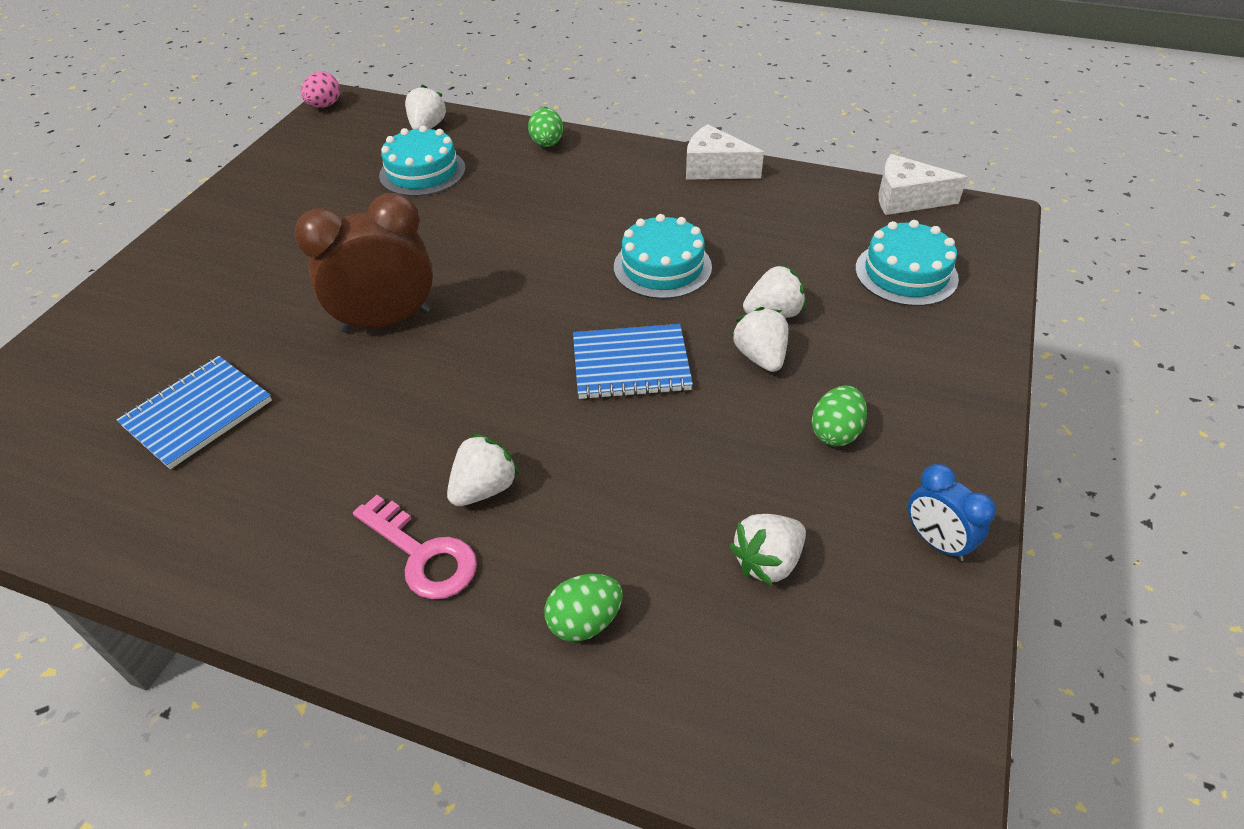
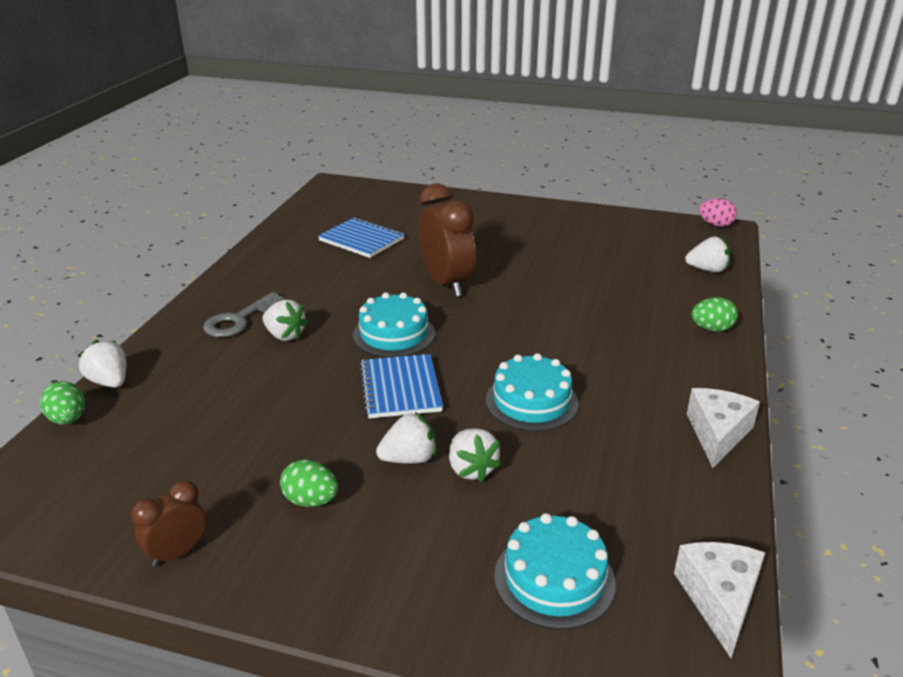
camera: 85 degrees right, 15 degrees down
pink key [353,495,477,600] -> grey key [203,292,284,337]
turquoise cake [379,126,466,196] -> turquoise cake moved to [353,293,435,357]
green egg [545,574,623,642] -> green egg moved to [40,381,85,425]
white strawberry [729,514,806,586] -> white strawberry moved to [77,340,126,388]
blue clock [908,464,996,561] -> brown clock [131,480,206,567]

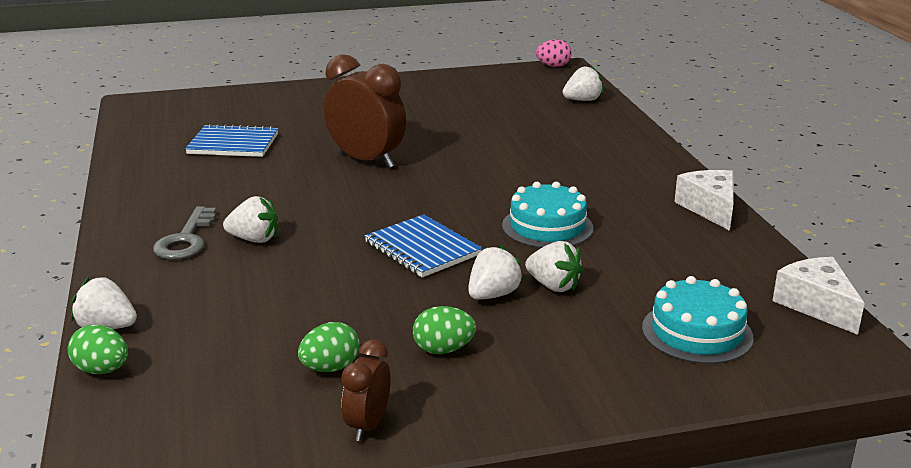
camera: 30 degrees left, 5 degrees down
turquoise cake [353,293,435,357] -> none
green egg [691,297,738,332] -> green egg moved to [298,322,360,372]

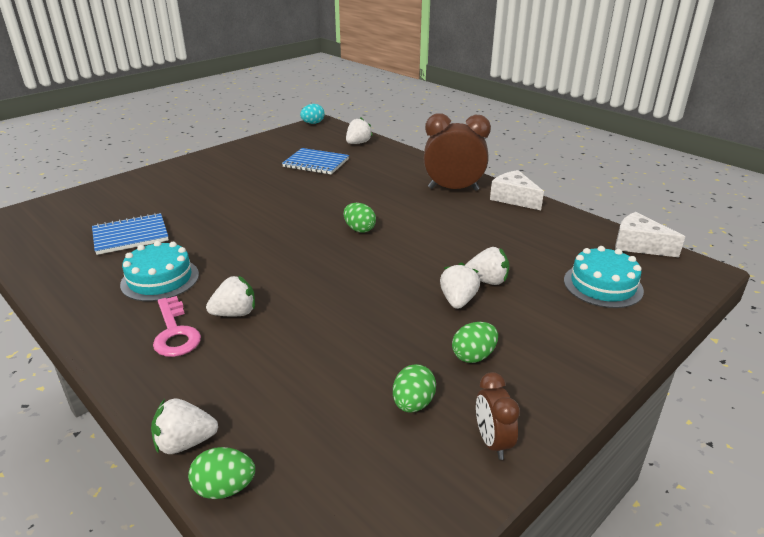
camera: 30 degrees left, 5 degrees up
grey key [153,206,216,260] -> pink key [153,296,201,357]
brown clock [324,54,406,168] -> brown clock moved to [424,113,491,191]
blue notebook [365,214,482,277] -> blue notebook moved to [282,148,349,175]
turquoise cake [502,182,593,248] -> turquoise cake moved to [120,241,199,302]
pink egg [536,39,572,67] -> turquoise egg [300,104,325,124]
none -> green egg [344,203,376,233]

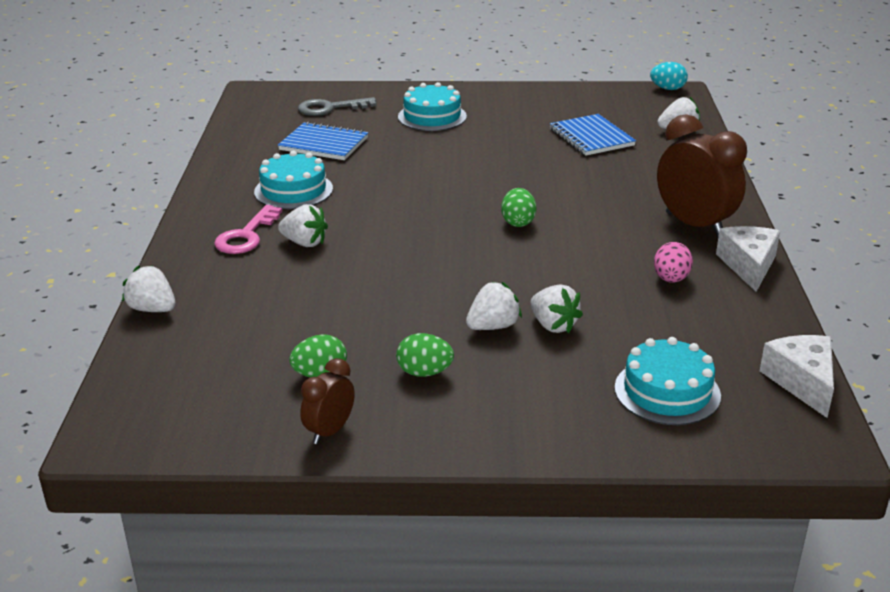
camera: 45 degrees right, 0 degrees up
green egg [188,447,255,499] -> none
none -> grey key [298,97,376,116]
none -> turquoise cake [398,82,467,131]
none -> pink egg [654,242,693,283]

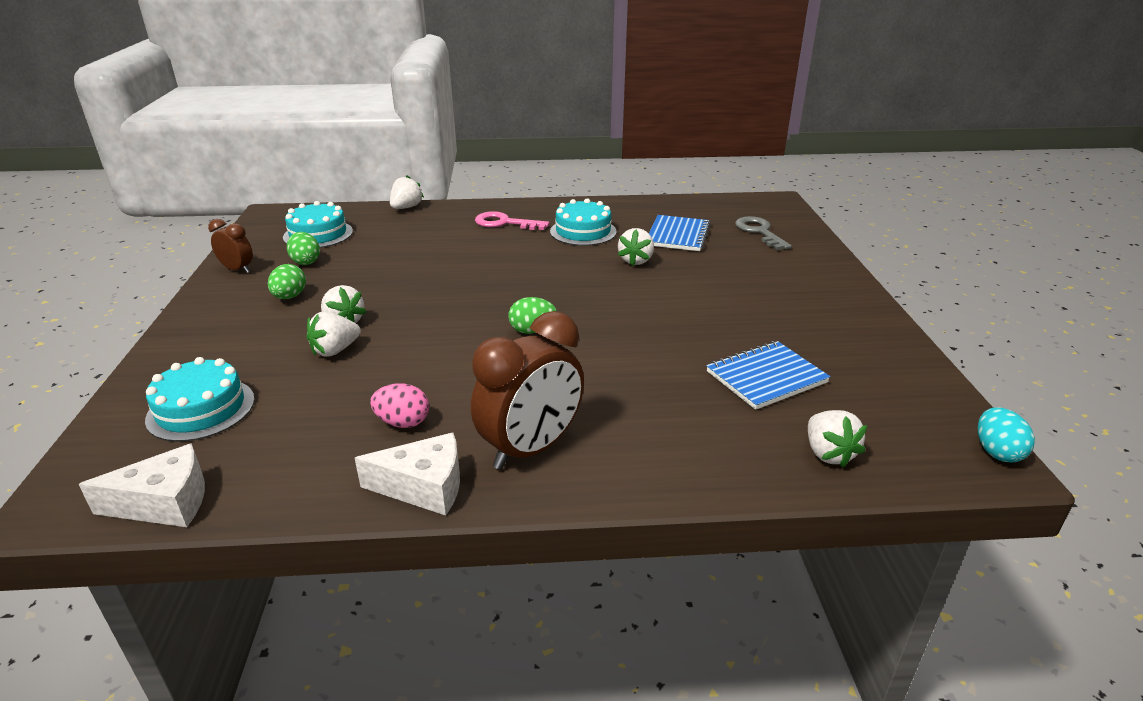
camera: 85 degrees right, 0 degrees up
white strawberry [278,204,328,247] -> white strawberry moved to [618,228,654,266]
turquoise cake [398,82,467,131] -> turquoise cake moved to [283,201,353,248]

